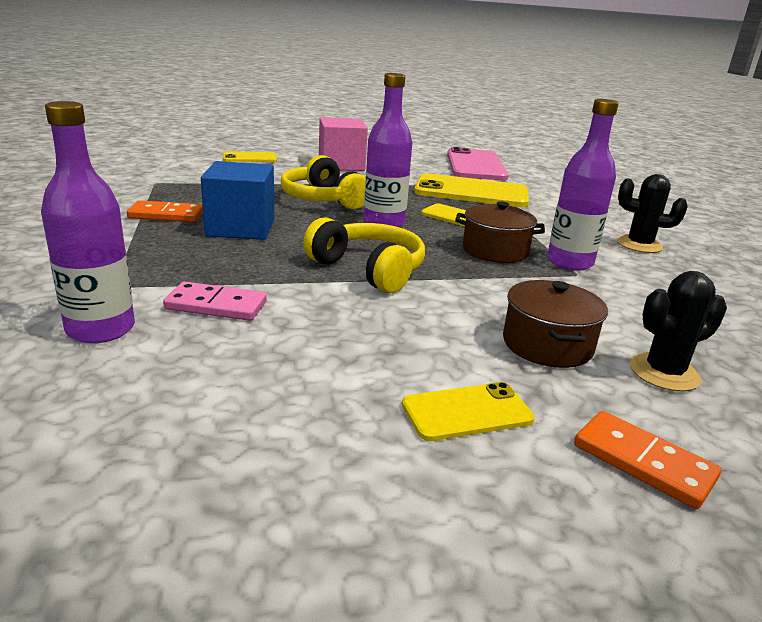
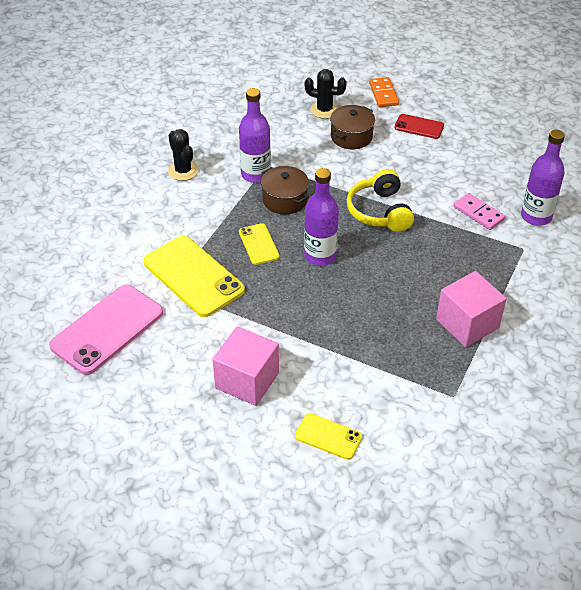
camera: 140 degrees left, 20 degrees up
orange domino [127,200,203,222] -> pink cube [436,271,506,347]
blue cube [201,161,274,240] -> none
yellow headphones [281,155,366,209] -> none
yellow phone [402,382,535,441] -> red phone [394,114,444,139]

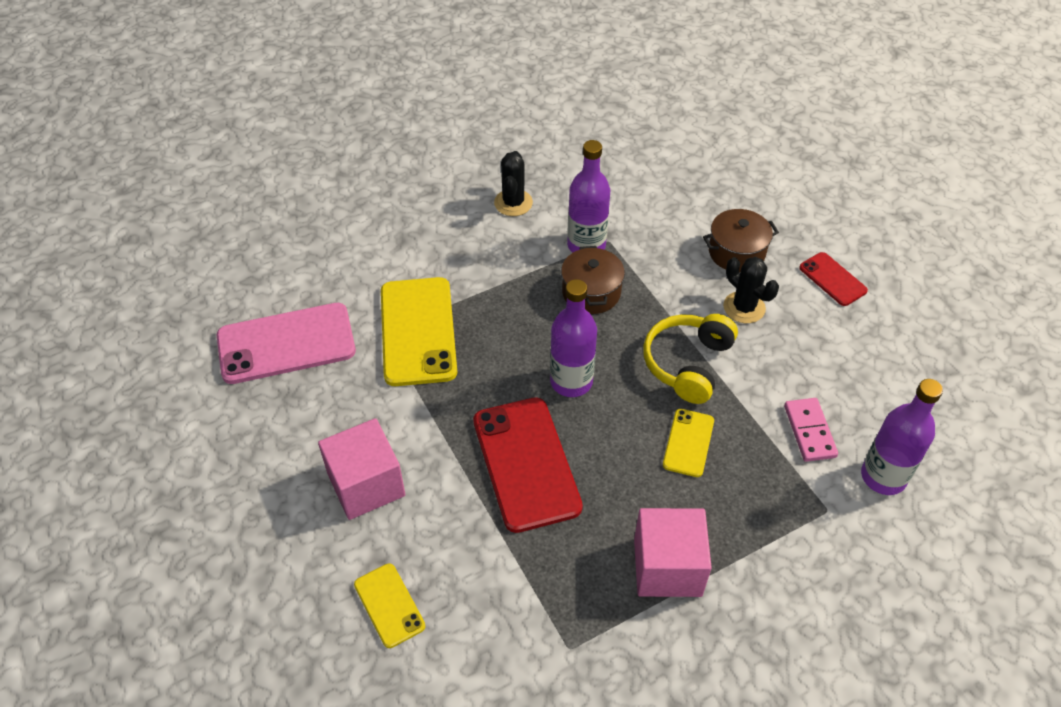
camera: 35 degrees right, 5 degrees up
yellow phone [239,223,280,265] -> yellow phone moved to [663,409,714,477]
black cactus [305,69,347,119] -> black cactus moved to [723,257,779,323]
orange domino [369,77,399,107] -> none
none -> red phone [473,397,583,533]

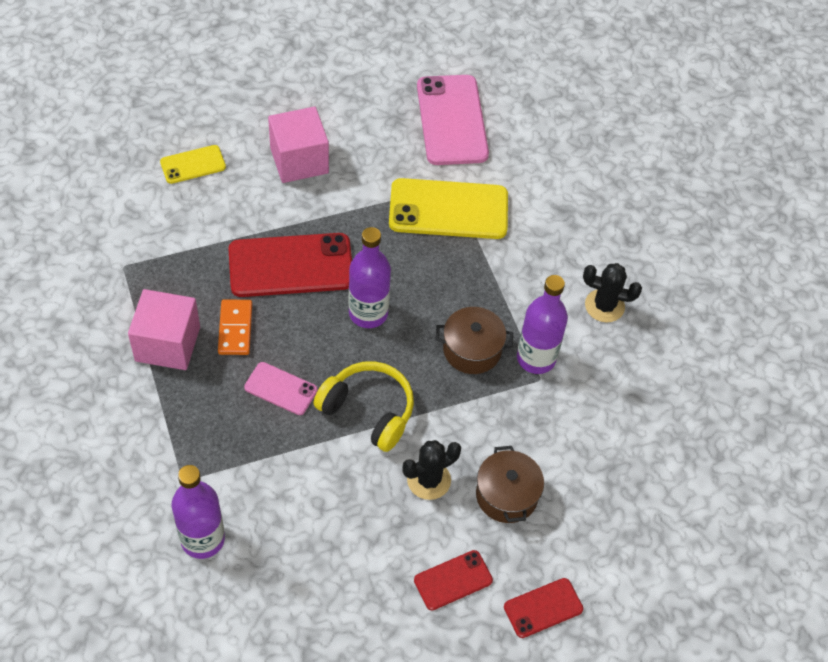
camera: 95 degrees right, 5 degrees up
yellow phone [663,409,714,477] -> pink phone [244,362,318,415]
pink domino [784,398,838,462] -> none
none -> orange domino [218,299,252,355]
none -> red phone [504,578,583,638]

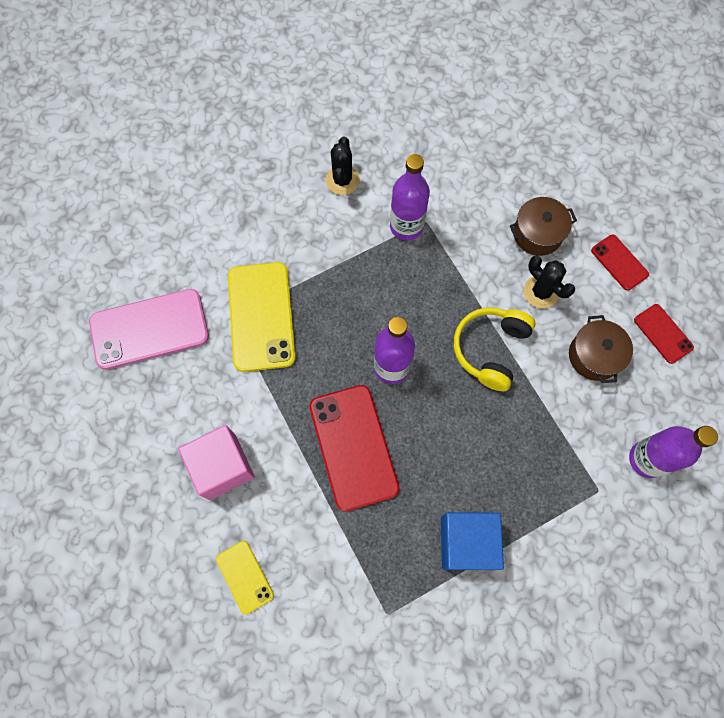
camera: 95 degrees left, 15 degrees up
pink cube [128,289,200,370] -> blue cube [441,512,504,570]
orange domino [218,299,252,355] -> none
pink phone [244,362,318,415] -> none
brown pot [435,307,513,374] -> brown pot moved to [569,315,633,383]
red phone [504,578,583,638] -> red phone moved to [634,304,694,364]

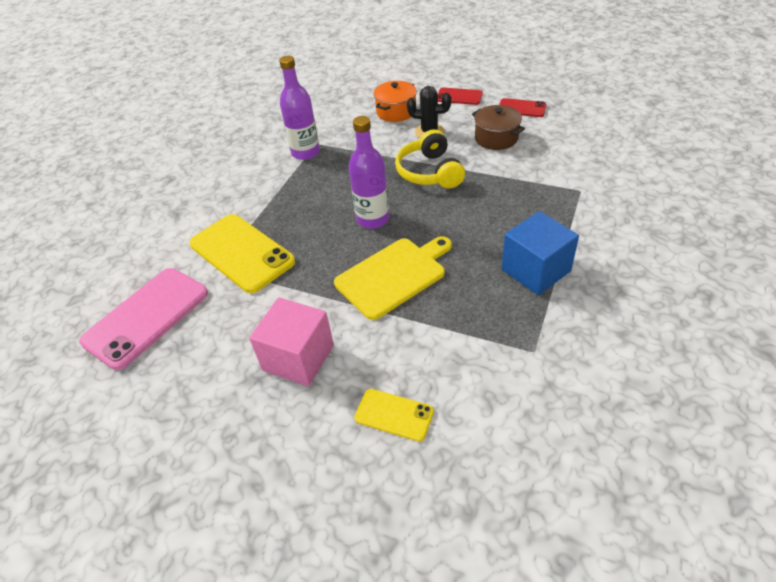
camera: 35 degrees left, 25 degrees down
red phone [309,385,400,512] -> yellow cutting board [334,236,452,320]
black cactus [326,137,360,195] -> none
brown pot [510,197,577,256] -> orange pot [373,81,417,122]
purple bottle [629,426,718,478] -> none

